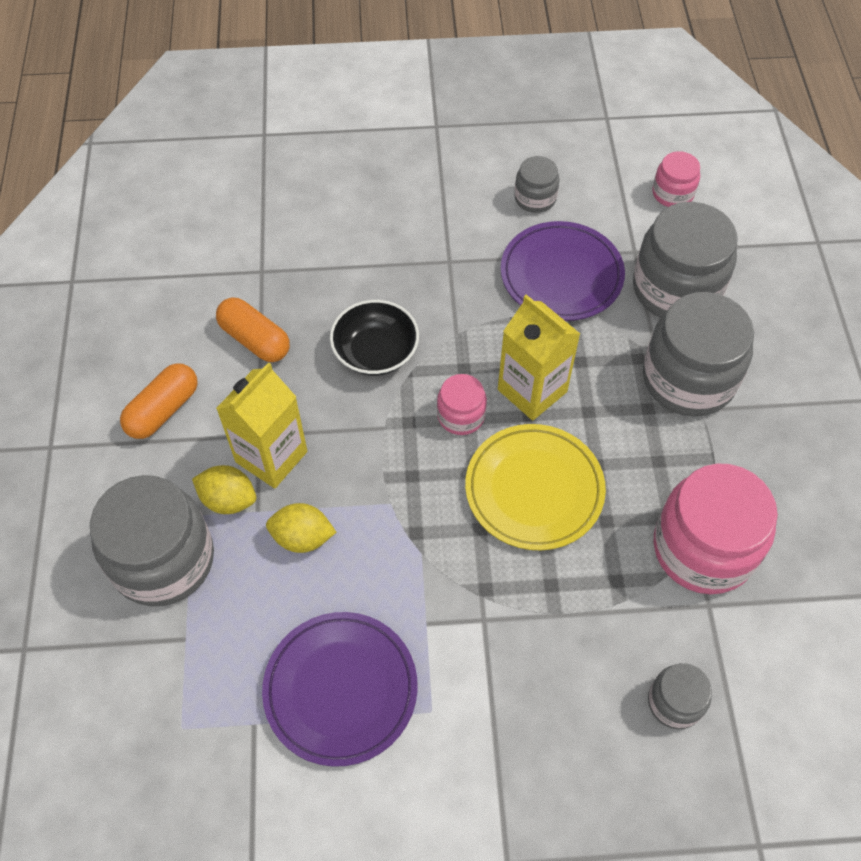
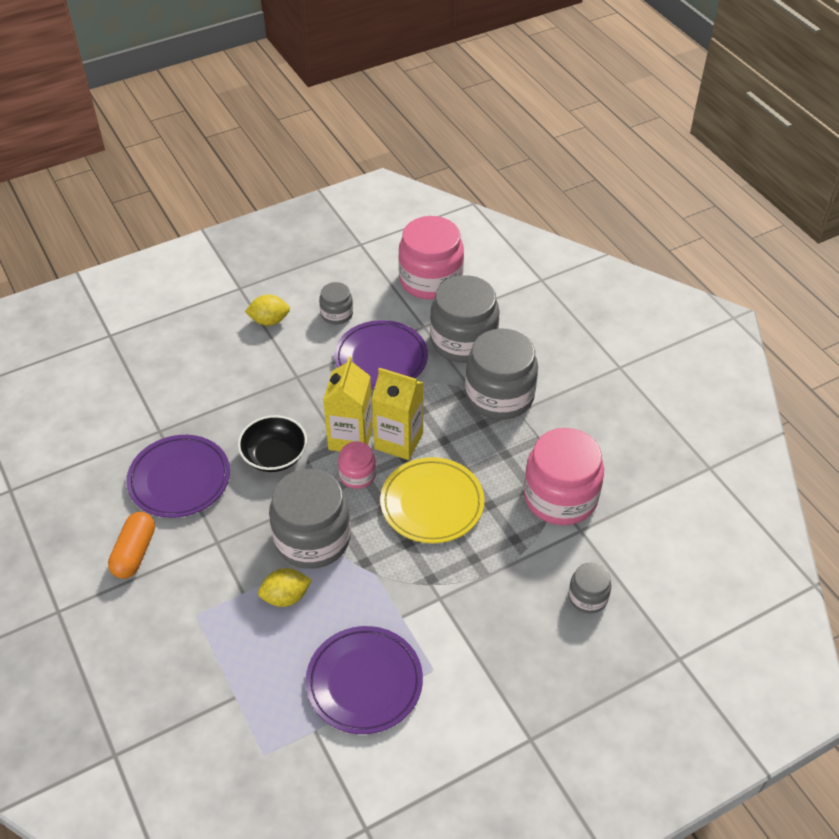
camera: 25 degrees left, 10 degrees down
grey jar [90,475,214,606] -> grey jar moved to [269,469,351,569]
yellow lemon [192,465,256,514] -> yellow lemon moved to [245,294,290,326]
orange capsule [216,298,290,362] -> purple plate [126,435,230,518]
yellow carton [216,362,307,488] -> yellow carton moved to [323,356,373,452]
pink jar [652,151,700,207] -> pink jar [398,216,464,300], size x2.01

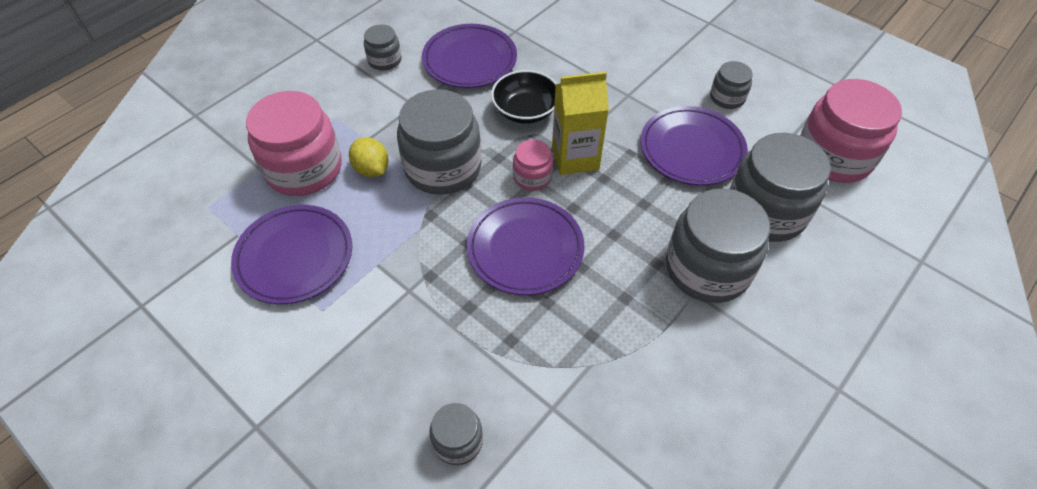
camera: 70 degrees right, 5 degrees up
orange capsule [108,512,155,579] -> grey jar [364,24,401,71]
yellow lemon [245,294,290,326] -> none
yellow carton [372,368,423,460] -> none
yellow plate [380,457,485,543] -> purple plate [467,197,584,295]
pink jar [524,428,604,525] -> pink jar moved to [246,91,342,196]

